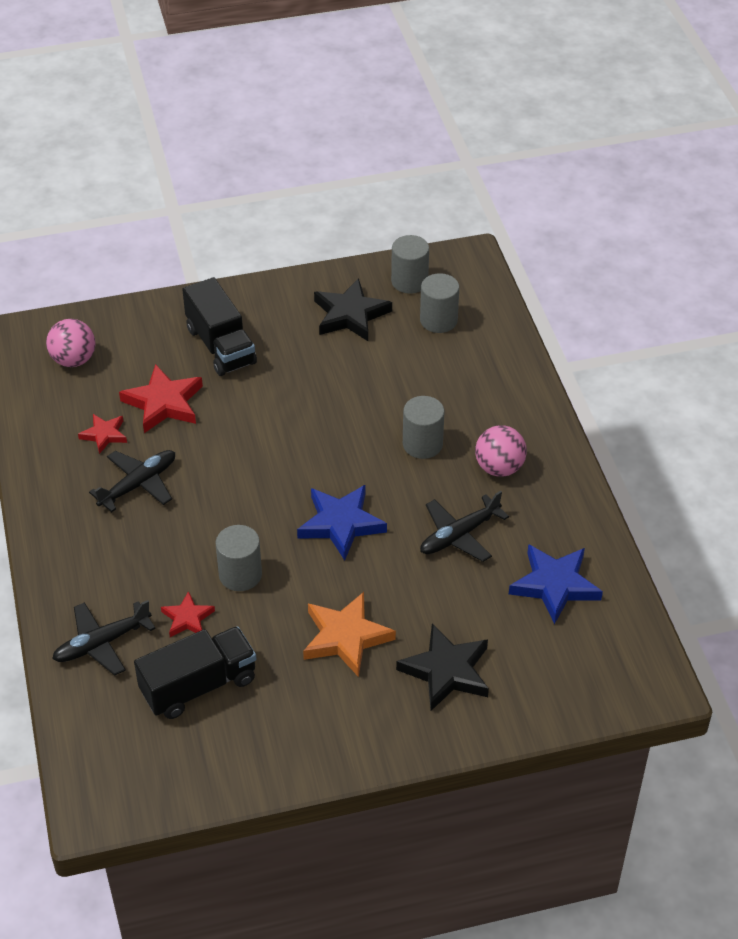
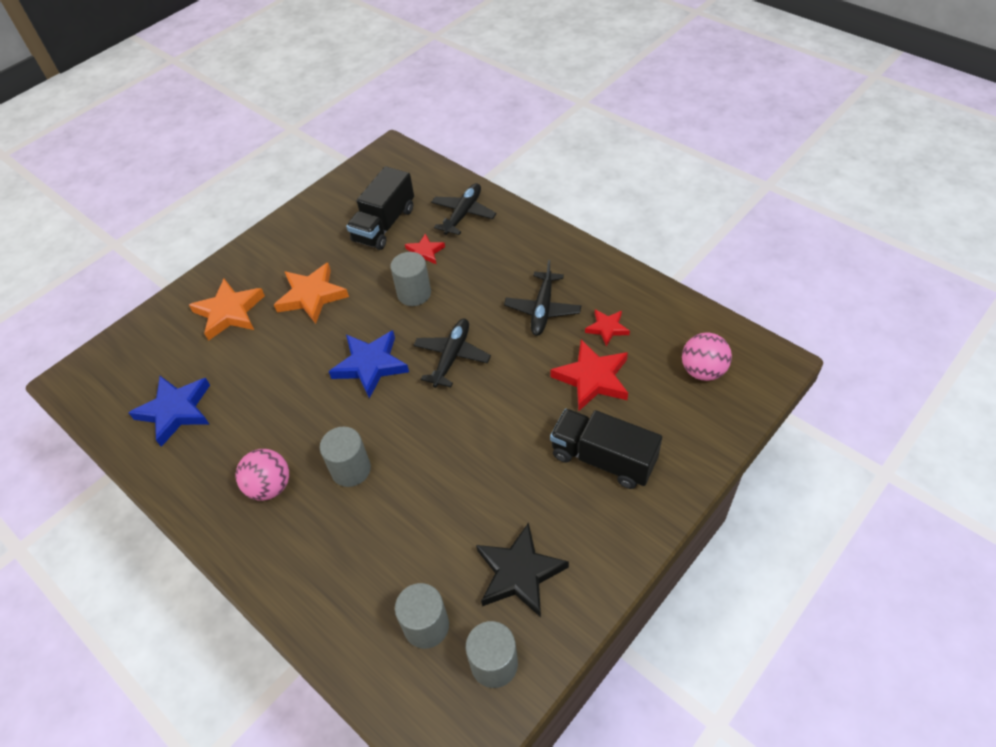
camera: 150 degrees right, 5 degrees up
black star [396,624,489,711] -> orange star [189,279,265,341]
black plane [420,491,509,562] -> black plane moved to [413,319,491,388]

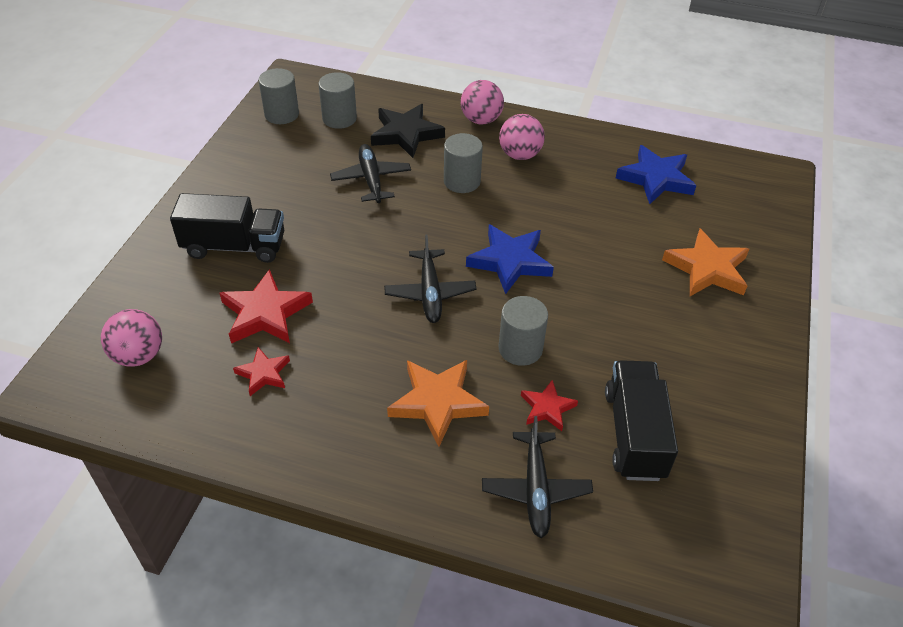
camera: 150 degrees right, 5 degrees down
orange star [274,263,349,324] -> orange star moved to [387,360,489,447]
black star [476,522,569,617] -> black star moved to [371,104,445,158]
black plane [504,260,581,336] -> black plane moved to [330,144,411,203]
none -> pink ball [461,80,504,124]

